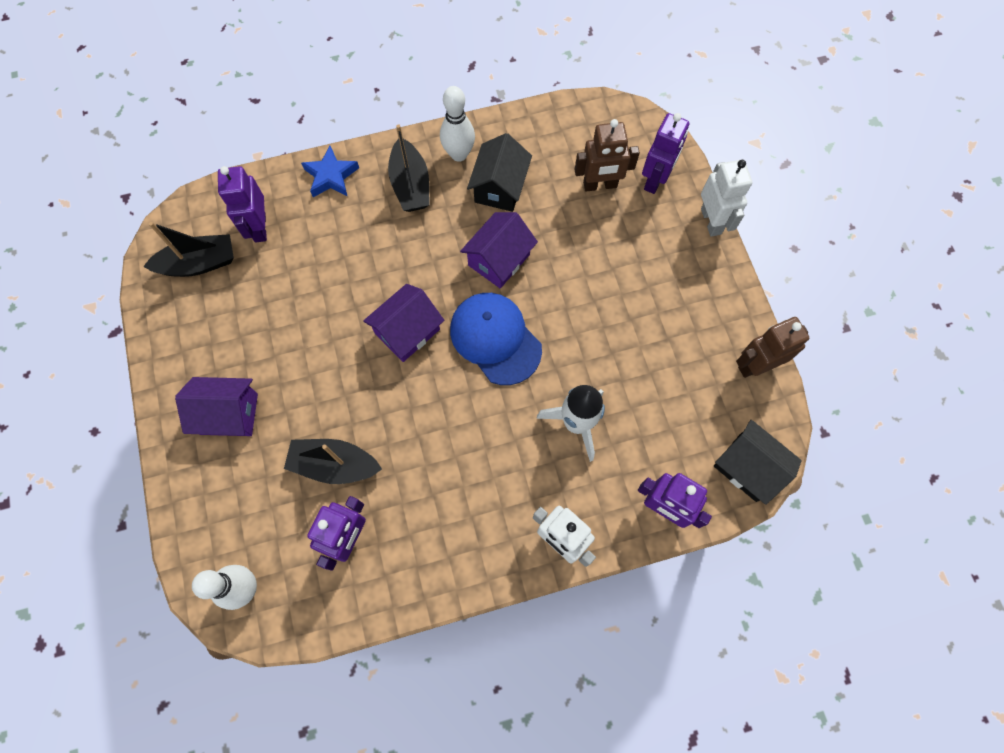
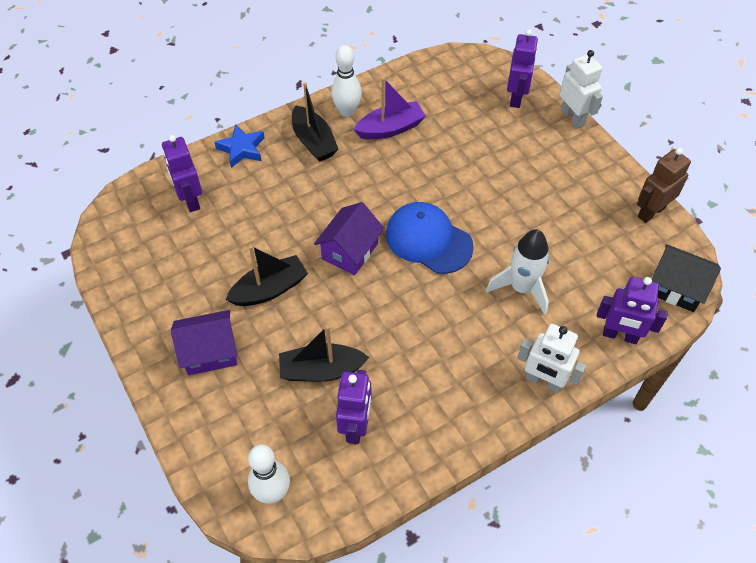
camera: 15 degrees left, 15 degrees down
black boat [143,222,234,277] -> black boat moved to [226,245,308,306]
purple house [460,212,538,288] -> none
black house [467,133,532,212] -> purple boat [353,77,426,139]
brown robot [575,119,640,192] -> none

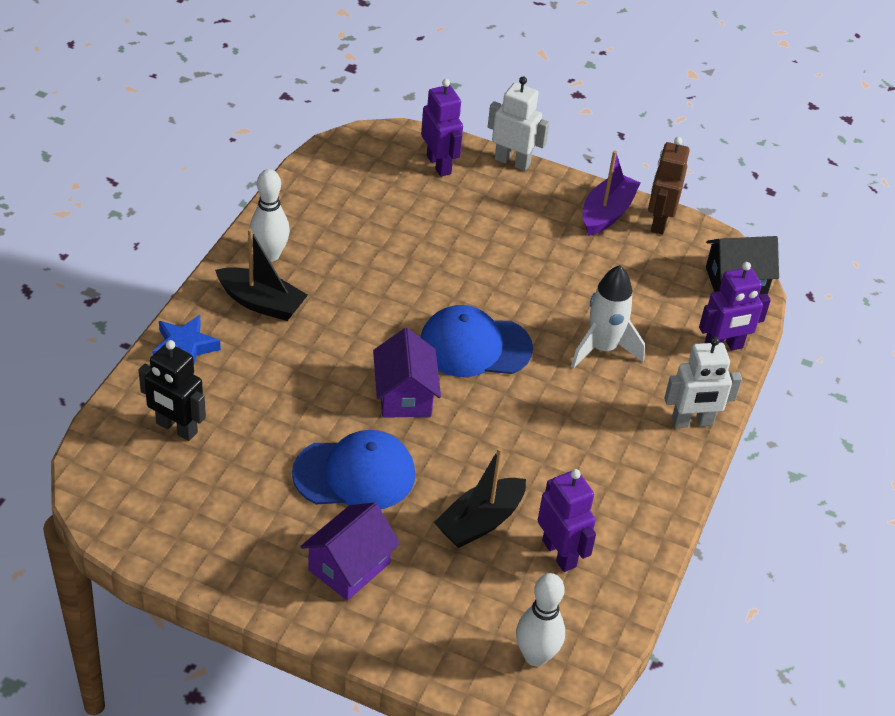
camera: 40 degrees left, 10 degrees down
purple robot [162,135,202,212] -> black robot [139,340,206,441]
black boat [226,245,308,306] -> blue cap [292,430,415,509]
purple boat [353,77,426,139] -> purple boat moved to [583,150,640,236]

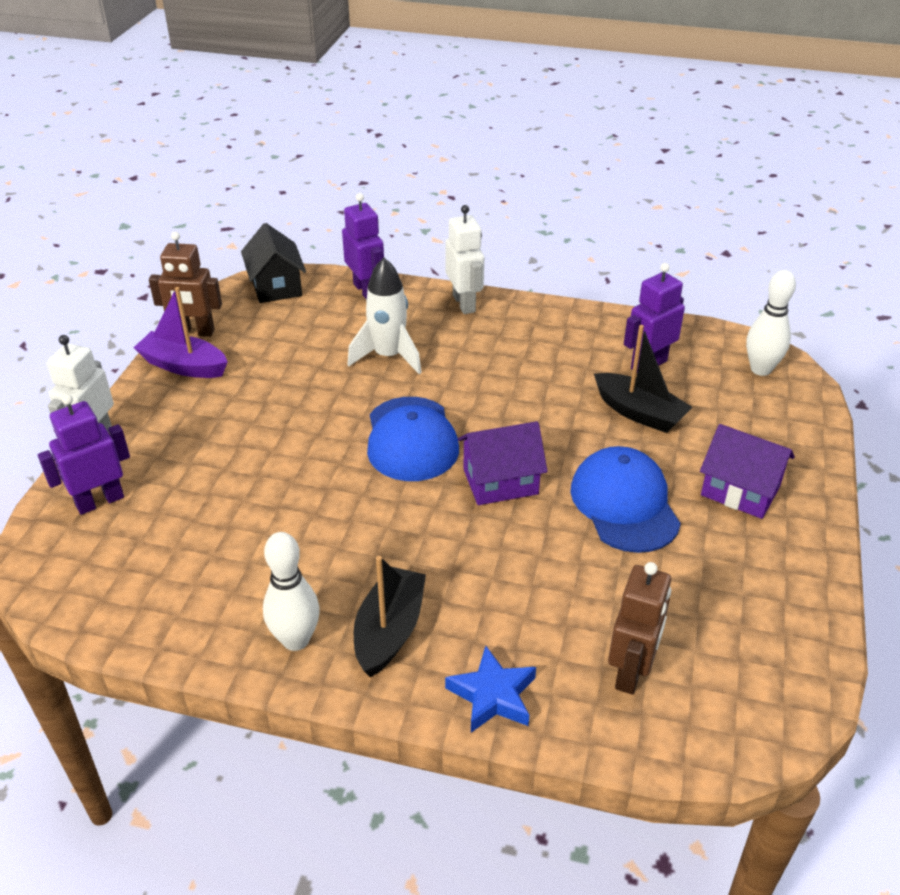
camera: 95 degrees left, 5 degrees down
black robot [139,340,206,441] -> brown robot [608,562,671,695]

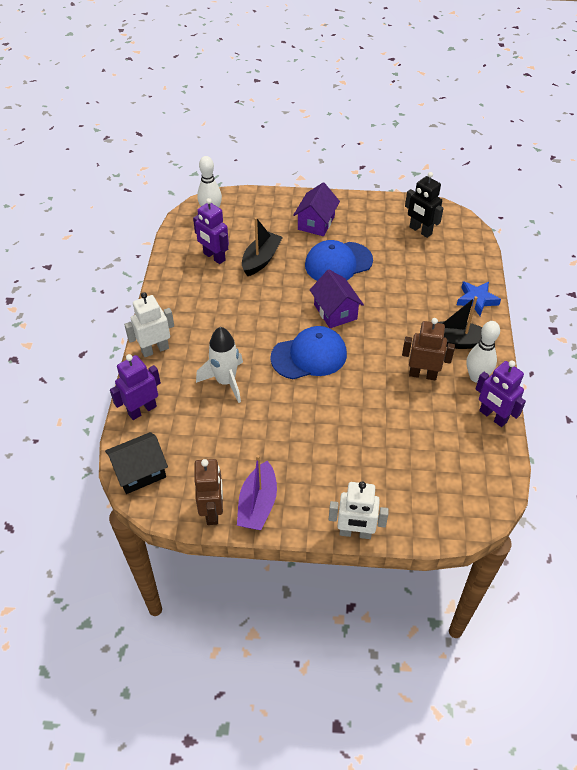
camera: 100 degrees left, 10 degrees up
purple robot [38,394,130,515] -> purple robot moved to [476,361,526,427]
brown robot [608,562,671,695] -> brown robot moved to [402,318,455,380]
none -> black robot [405,172,444,238]

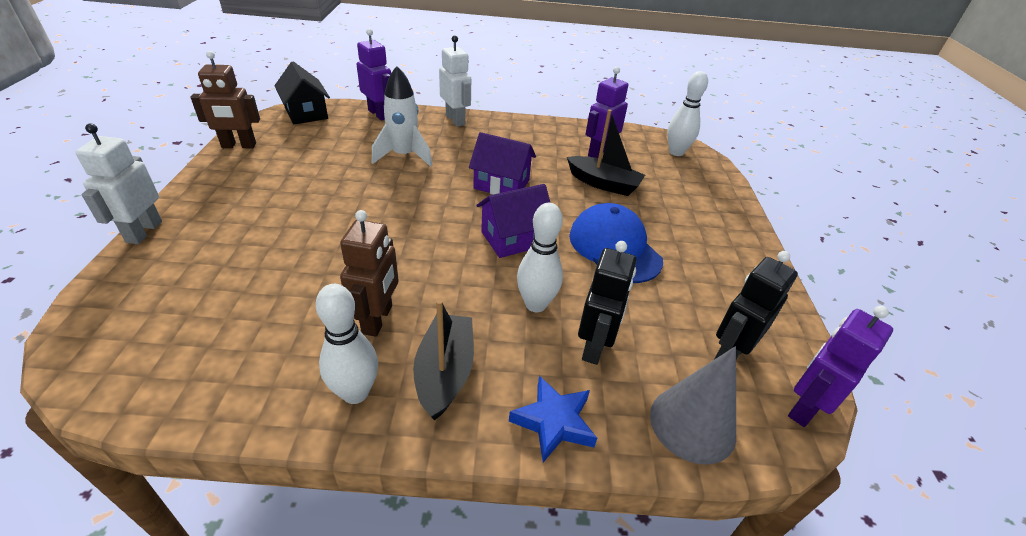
camera: 85 degrees right, 10 degrees down
purple boat [237,455,277,530] -> none
blue cap [270,326,347,379] -> none
purple house [293,183,340,236] -> purple house moved to [469,132,536,195]
purple robot [476,361,526,427] -> purple robot moved to [788,306,893,427]
none -> white bowling pin [517,203,563,312]
none -> black robot [578,241,637,365]
none -> grey cone [650,346,736,465]

